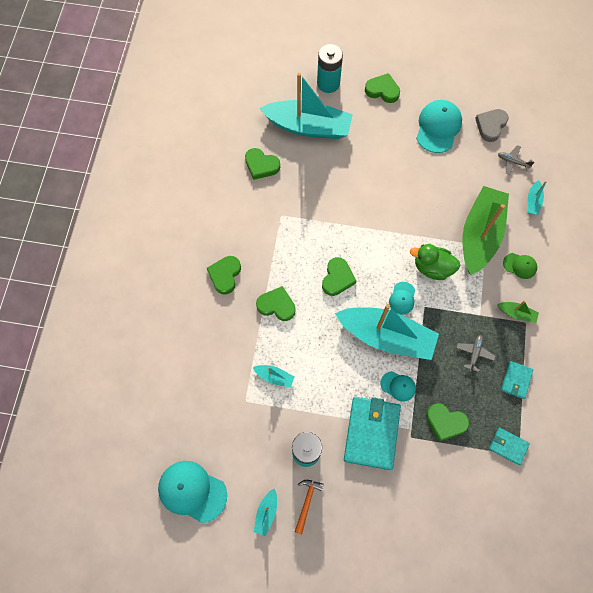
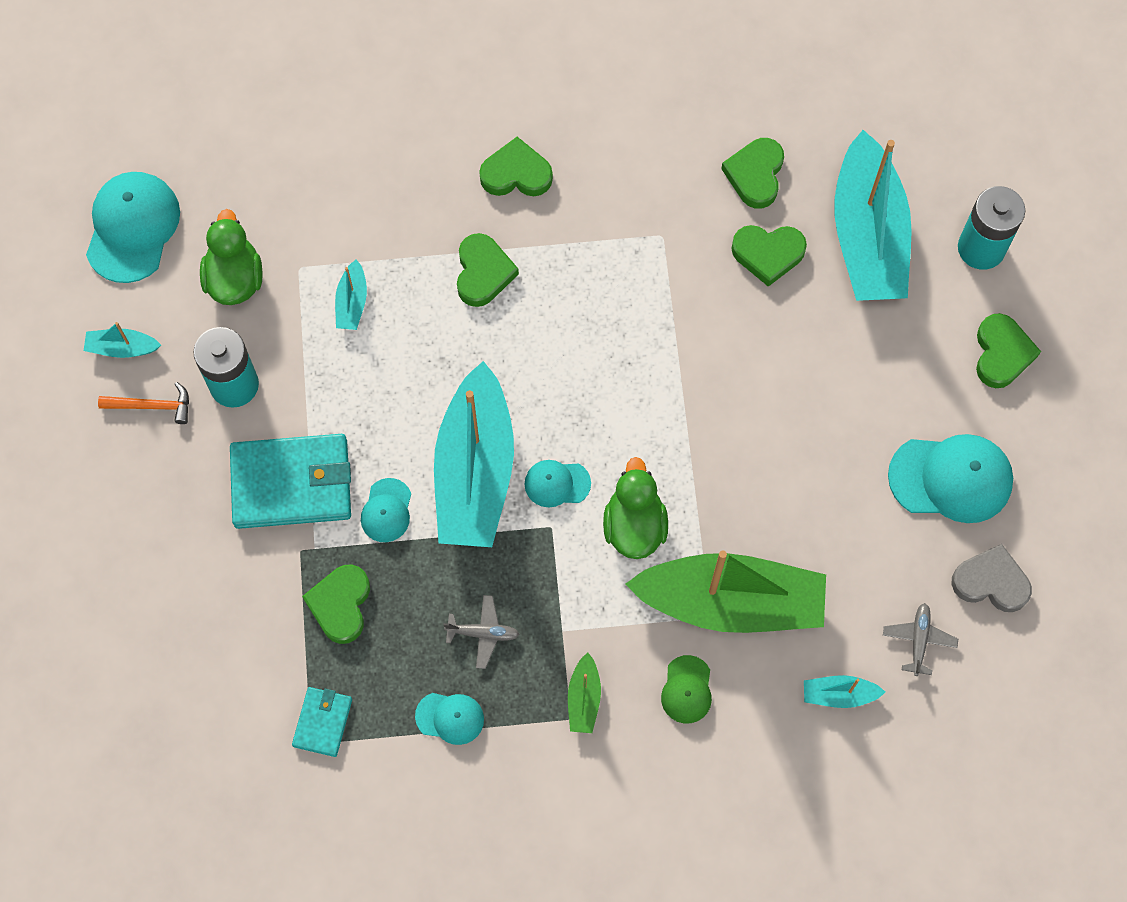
camera: 75 degrees right, 0 degrees up
green heart [322,257,356,296] -> green heart moved to [731,225,807,287]
turquoise wallet [501,361,533,399] -> turquoise cap [415,693,484,745]
none -> green duck [200,209,263,305]

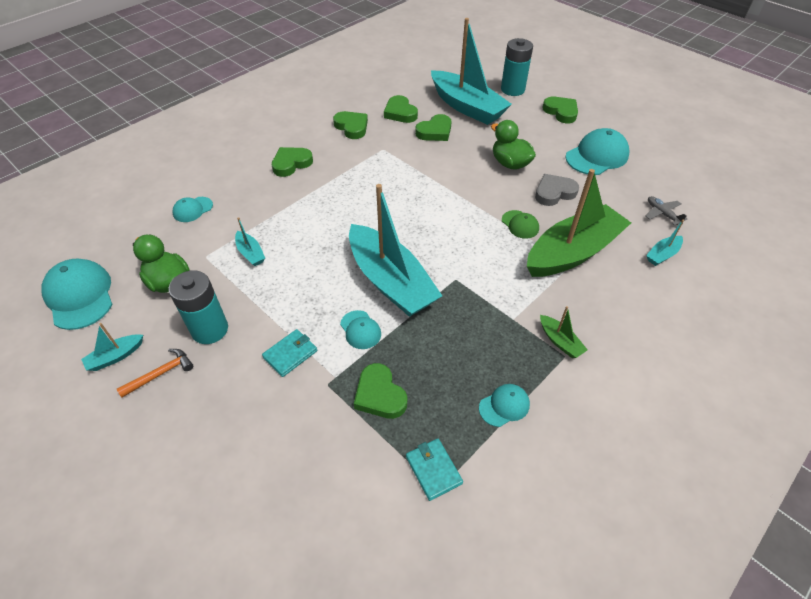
camera: 40 degrees left, 20 degrees down
turquoise wallet [230,434,351,529] -> turquoise wallet [262,329,317,377], size x0.51
grey plane [443,595,519,669] -> none
green heart [457,233,519,307] -> green heart moved to [333,111,368,139]
turquoise cap [524,460,591,507] -> turquoise cap moved to [172,197,213,222]
green duck [603,457,668,559] -> green duck moved to [491,120,536,170]
green cap [661,655,712,724] -> green cap moved to [502,210,539,239]
grey heart [952,544,1032,612] -> grey heart moved to [535,174,579,206]

